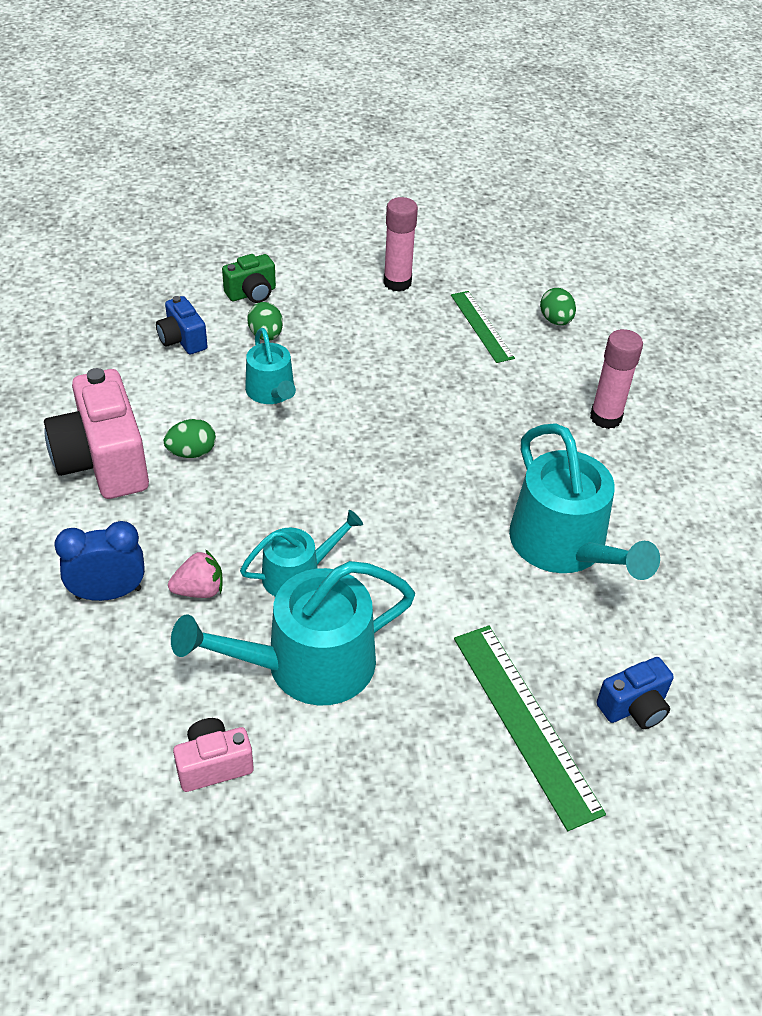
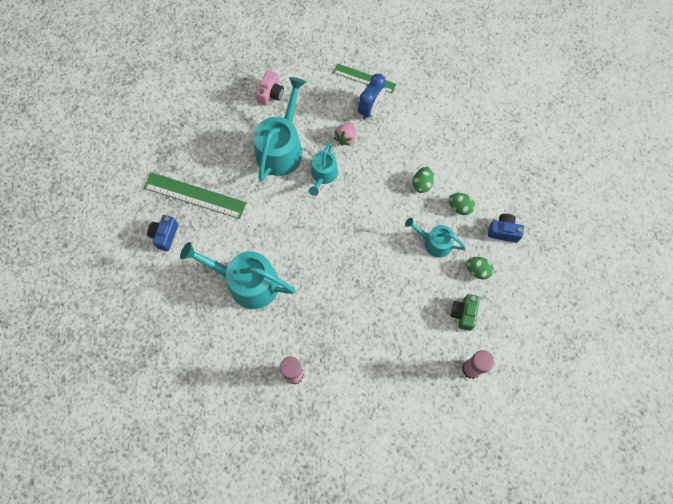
camera: 135 degrees right, 25 degrees up
pink camera [44,368,149,499] -> none
green camera [222,254,276,303] -> green camera moved to [451,294,480,331]
green ruler [451,291,515,363] -> green ruler moved to [333,63,396,93]
green egg [540,288,576,325] -> green egg moved to [449,193,475,215]

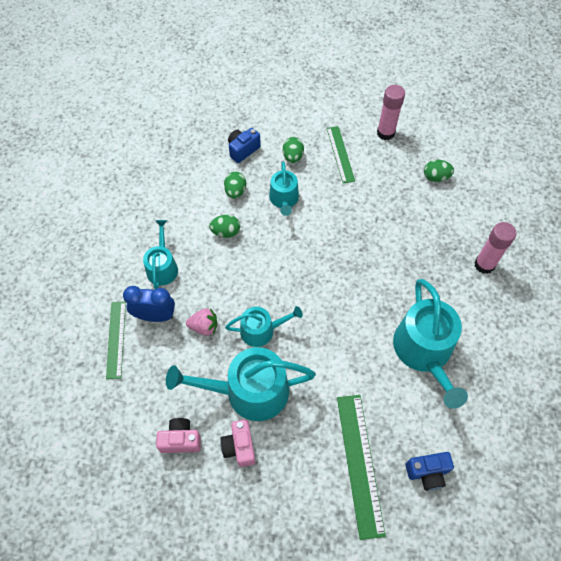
camera: 115 degrees left, 10 degrees down
green camera [451,294,480,331] -> green ruler [327,126,355,183]
blue camera [488,214,524,243] -> blue camera turned 60 degrees clockwise [228,128,261,163]
none -> turquoise watering can [143,220,178,289]
none -> pink camera [220,419,255,467]
none -> green egg [424,160,454,182]

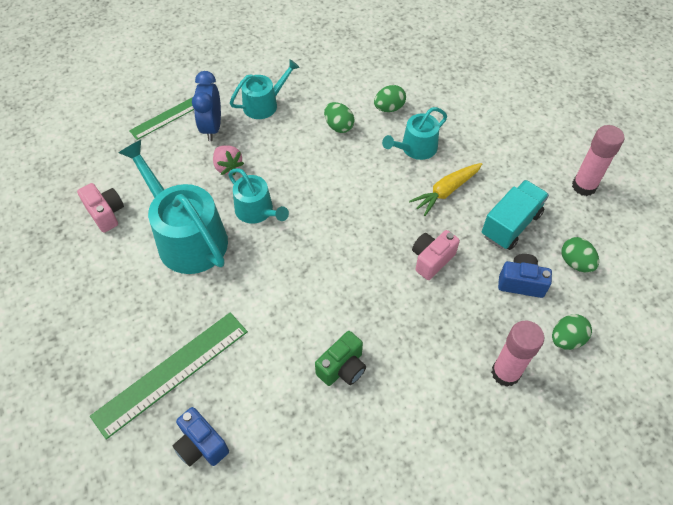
camera: 55 degrees right, 5 degrees down
blue clock [123,286,175,322] -> blue clock turned 150 degrees counterclockwise [192,71,221,141]
pink camera [220,419,255,467] -> pink camera moved to [412,230,460,280]
blue camera [228,128,261,163] -> blue camera moved to [498,254,552,298]
green egg [283,137,304,163] -> green egg moved to [552,314,592,350]
green ruler [327,126,355,183] -> none
turquoise watering can [393,279,468,409] -> green camera [315,331,366,386]
none -> yellow carrot [409,163,482,216]
none -> turquoise truck [482,180,549,250]

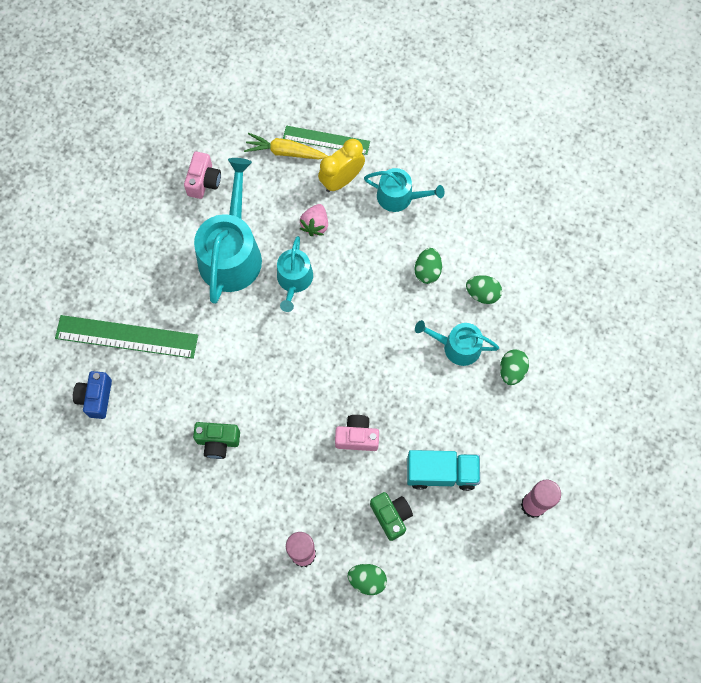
camera: 50 degrees right, 15 degrees up
blue clock [192,71,221,141] -> yellow clock [318,139,365,192]
yellow carrot [409,163,482,216] -> yellow carrot moved to [244,133,328,160]
blue camera [498,254,552,298] -> green camera [370,492,413,541]
green egg [561,237,599,272] -> green egg moved to [500,349,529,385]

